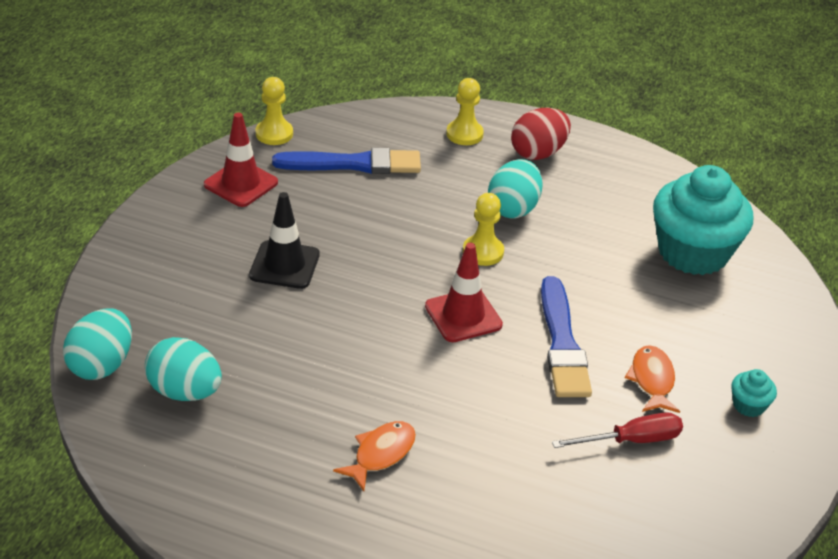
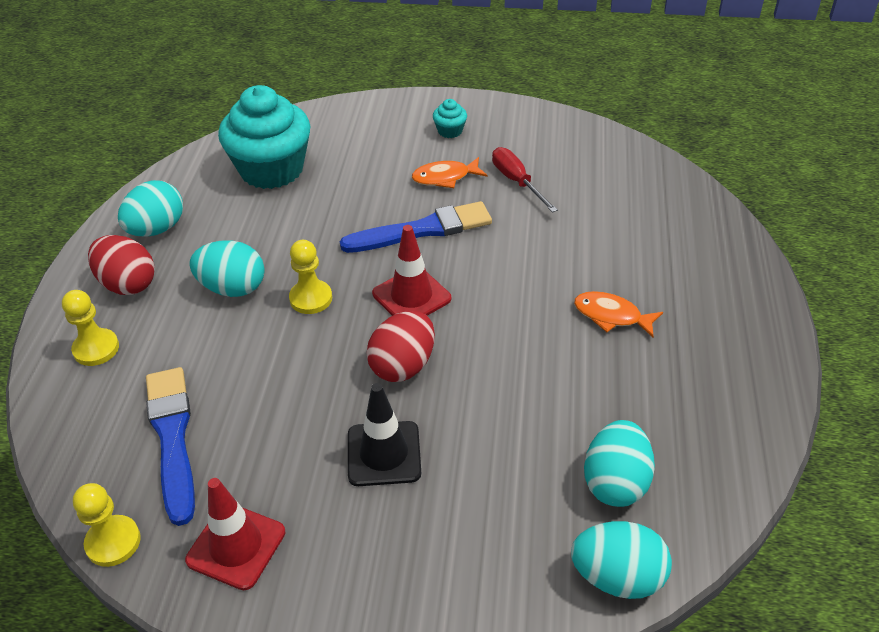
camera: 100 degrees left, 5 degrees up
none -> turquoise egg [118,180,183,237]
none -> red egg [366,311,435,382]

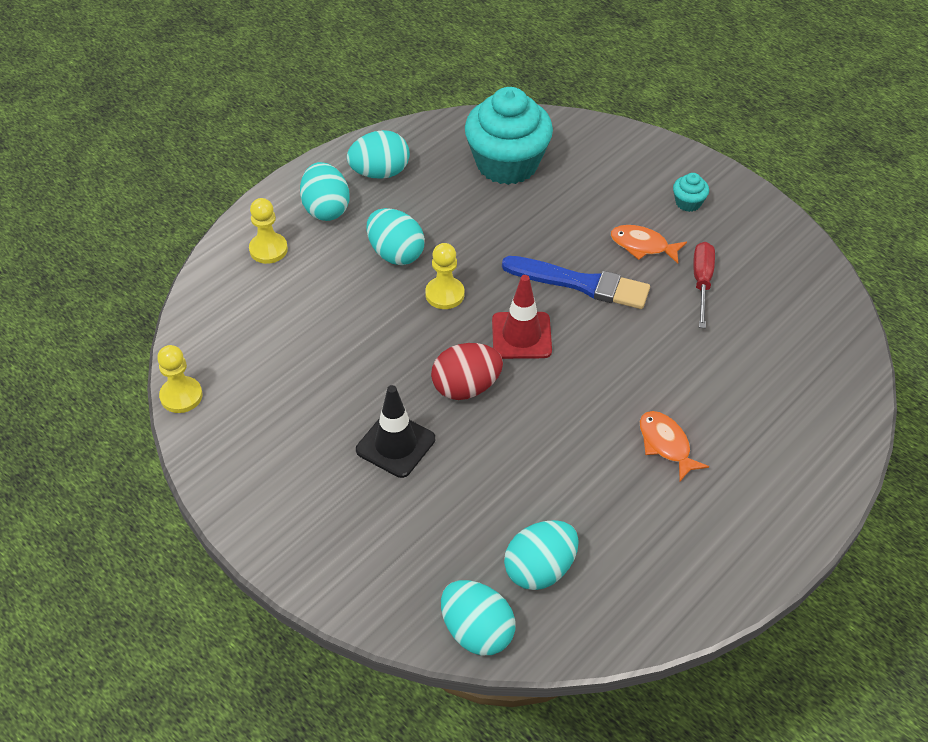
camera: 35 degrees right, 5 degrees up
red egg [88,235,155,295] -> turquoise egg [300,162,350,221]
blue brush [146,367,195,526] -> none
red traffic cone [185,478,285,590] -> none

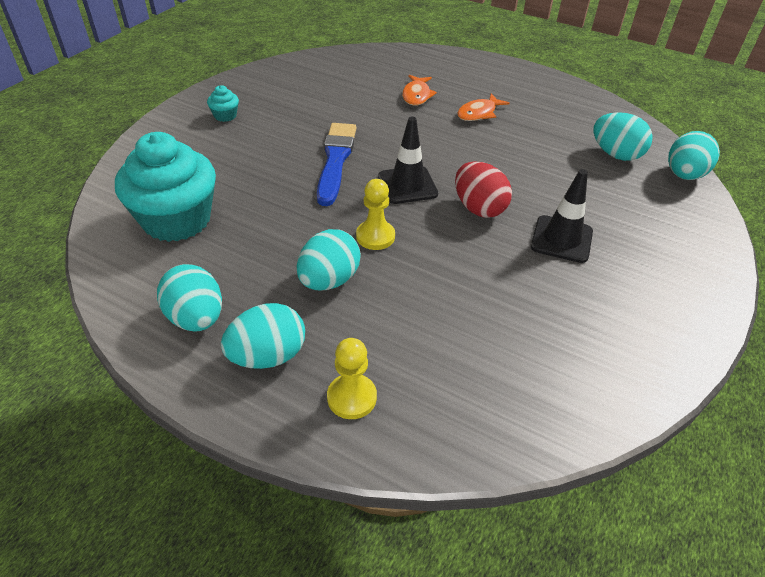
camera: 105 degrees left, 5 degrees down
yellow pawn [157,345,203,413] -> none
red traffic cone [492,275,552,359] -> black traffic cone [378,117,438,204]
orange fish [611,225,687,264] -> orange fish moved to [402,75,437,106]
red screwdriver [693,242,715,328] -> none

